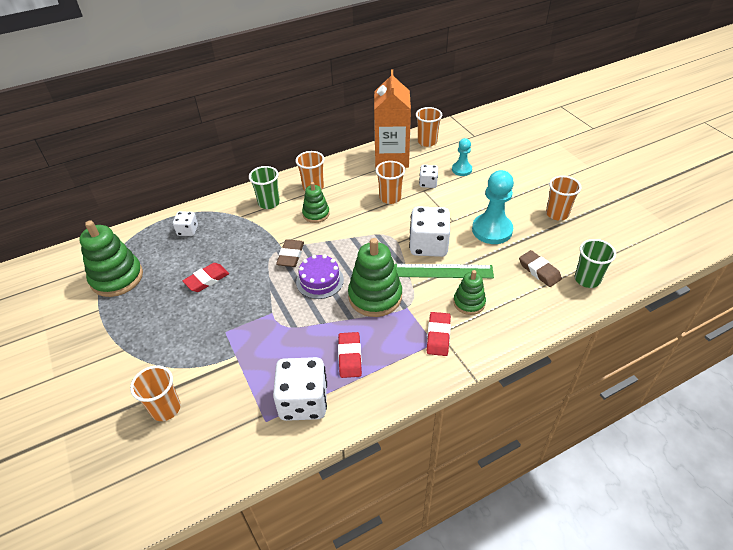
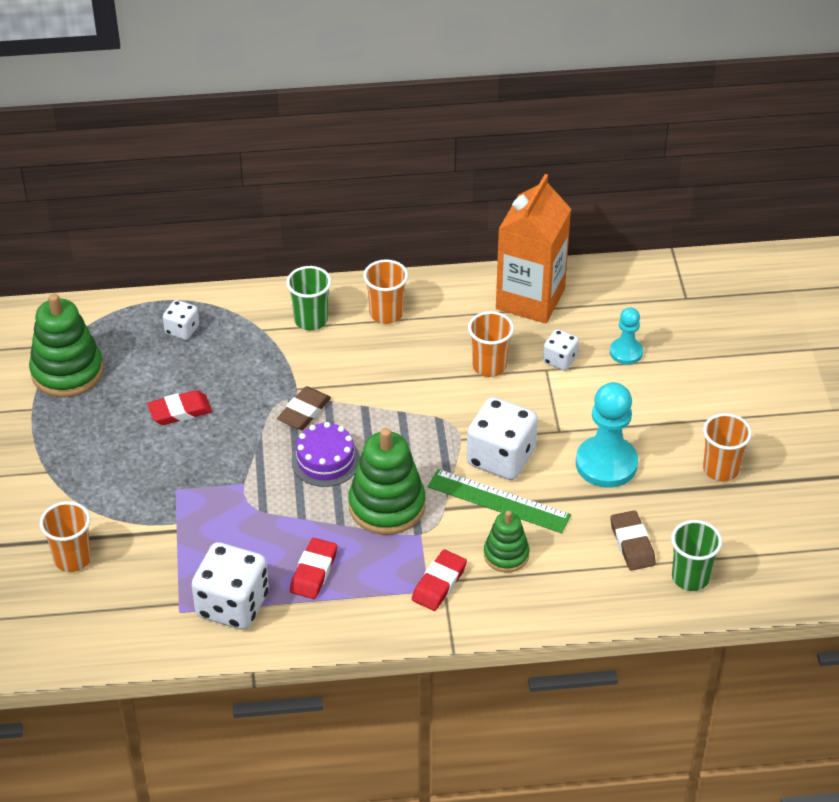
camera: 20 degrees right, 0 degrees up
green stacking toy [302,182,330,223] -> none
orange cup [416,107,442,147] -> none

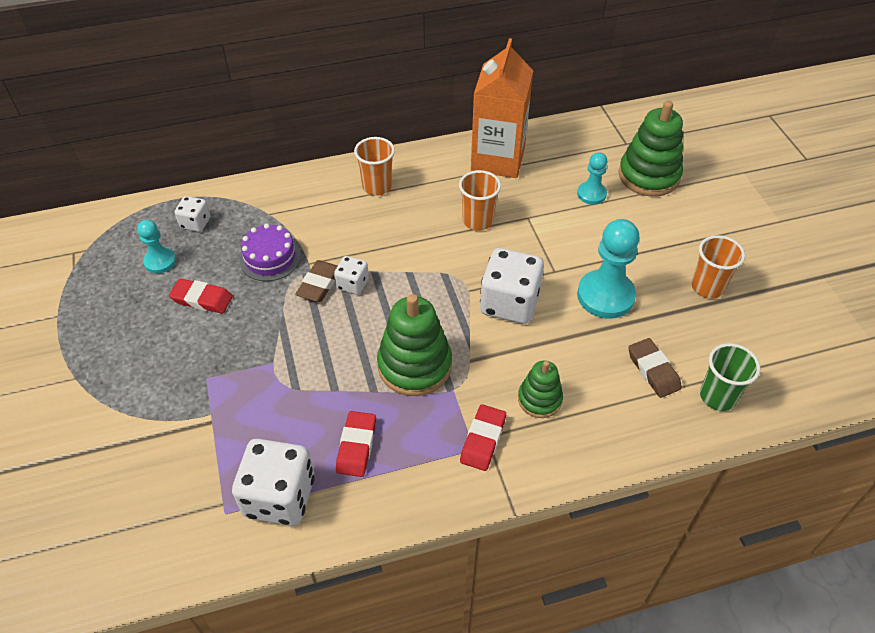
camera: 10 degrees left, 5 degrees up
green stacking toy [29,293,104,397] -> green stacking toy moved to [619,101,683,197]
orange cup [40,501,91,572] -> none
red eraser [147,390,212,425] -> red eraser turned 45 degrees clockwise [169,279,233,314]
green cup [286,266,331,330] -> none
purple cake [291,422,360,487] -> purple cake moved to [239,224,301,281]
green ruler [428,469,571,533] -> none
white dice [543,329,579,371] -> white dice moved to [334,256,369,295]
none -> turquoise pawn [137,220,176,273]

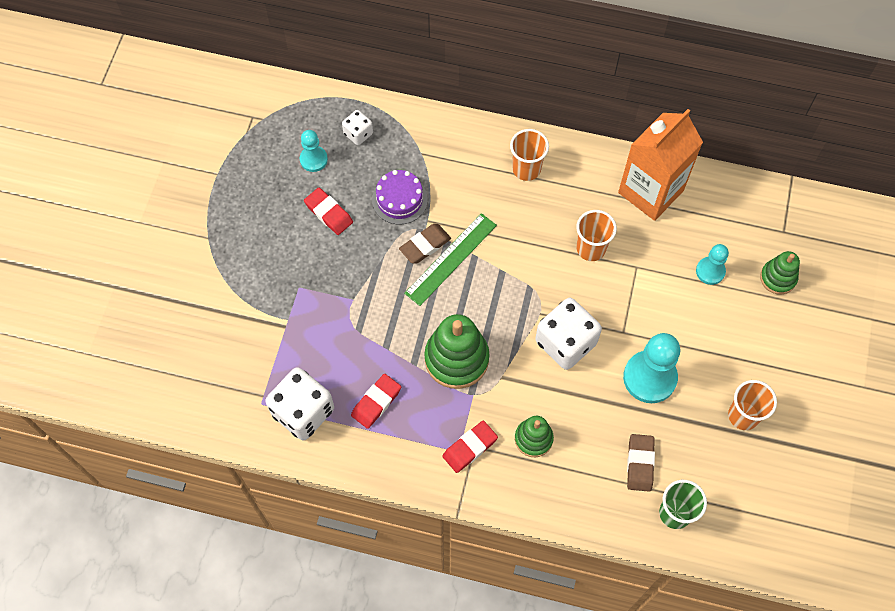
camera: 30 degrees right, 15 degrees up
white dice [334,256,369,295] -> green ruler [404,213,497,306]
green stacking toy [619,101,683,197] -> green stacking toy [760,251,800,295], size x0.58

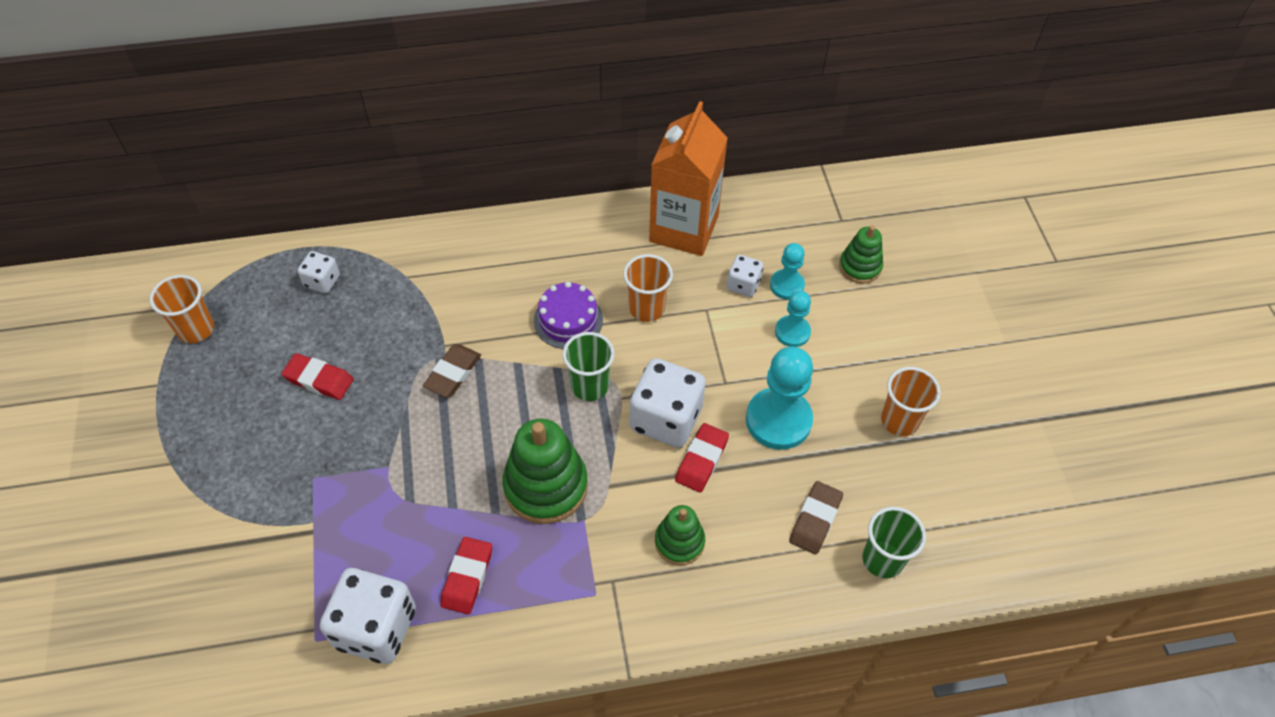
camera: 25 degrees left, 10 degrees down
turquoise pawn [300,130,328,172] -> turquoise pawn moved to [775,291,811,347]
purple cake [372,170,428,225] -> purple cake moved to [534,282,603,349]
green ruler [404,213,497,306] -> none
red eraser [442,421,498,473] -> red eraser moved to [675,423,729,493]
orange cup [510,129,549,181] -> orange cup moved to [150,275,214,343]
brown eraser [627,434,655,492] -> brown eraser turned 45 degrees clockwise [789,481,843,554]
none -> green cup [562,332,615,401]
none -> white dice [727,255,763,297]

